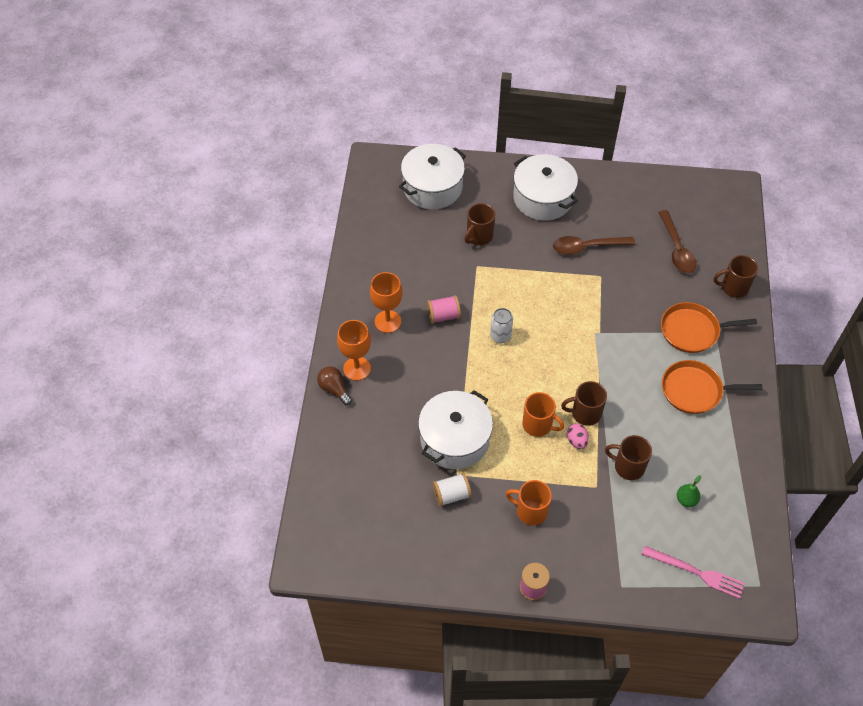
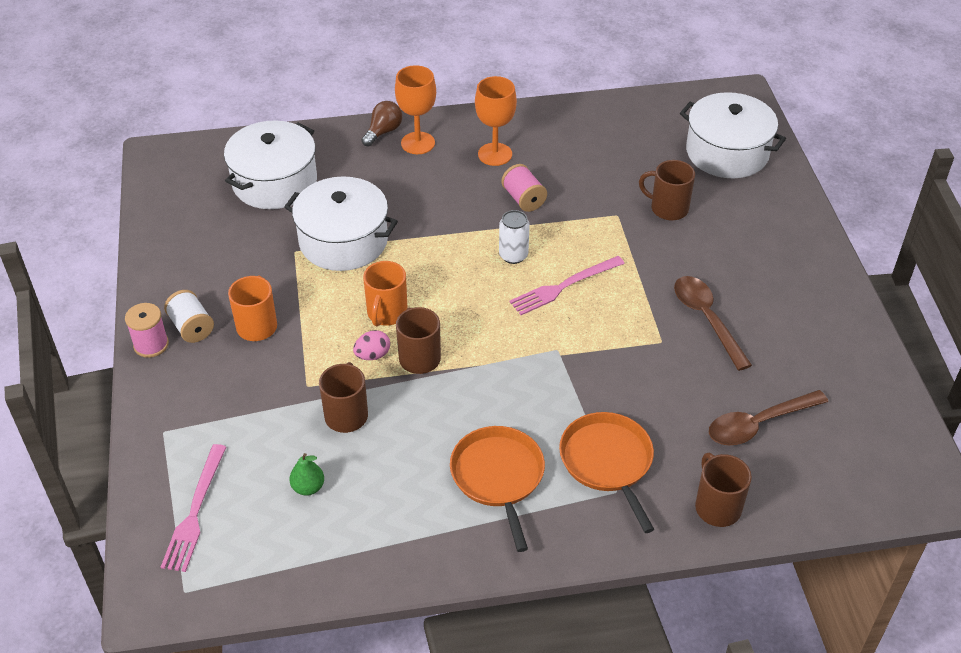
camera: 75 degrees right, 10 degrees down
white spool [433,473,472,507] -> white spool moved to [164,290,214,343]
white pot [513,154,578,221] -> white pot moved to [224,120,317,209]
none -> pink fork [509,256,625,315]

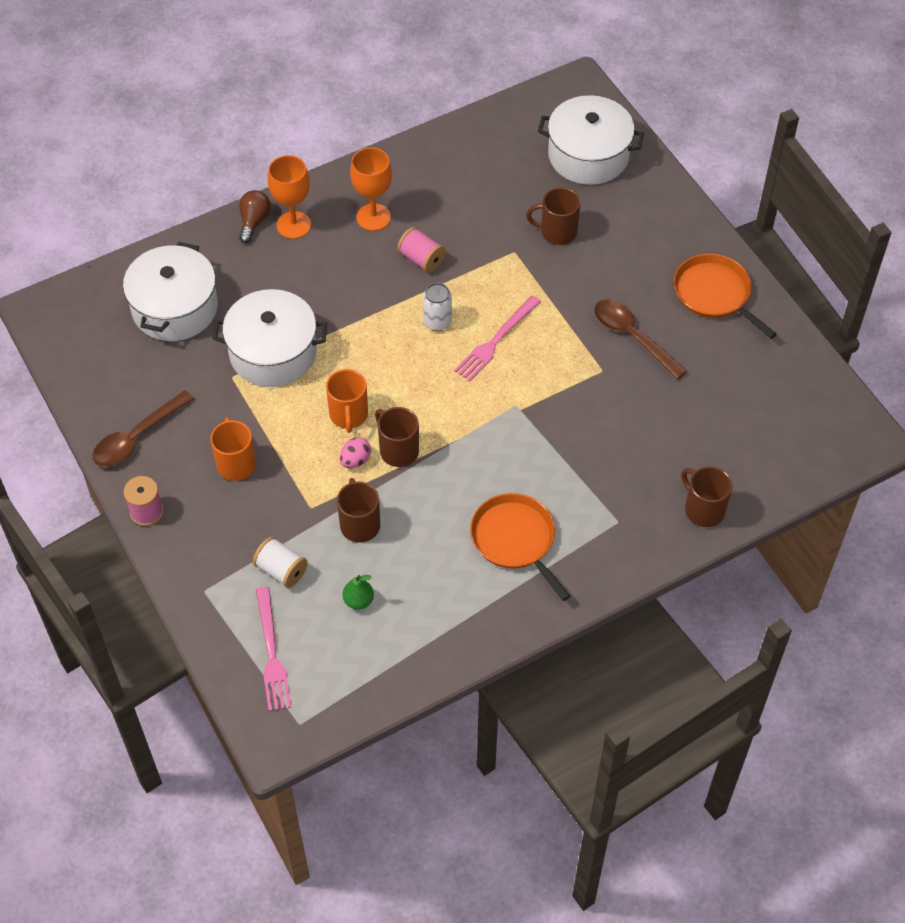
camera: 20 degrees left, 10 degrees up
white spool [164,290,214,343] -> white spool moved to [253,536,308,588]
orange pan [559,412,655,533] -> orange pan moved to [674,254,777,339]
brown spoon [709,390,828,445] -> brown spoon moved to [93,390,194,467]

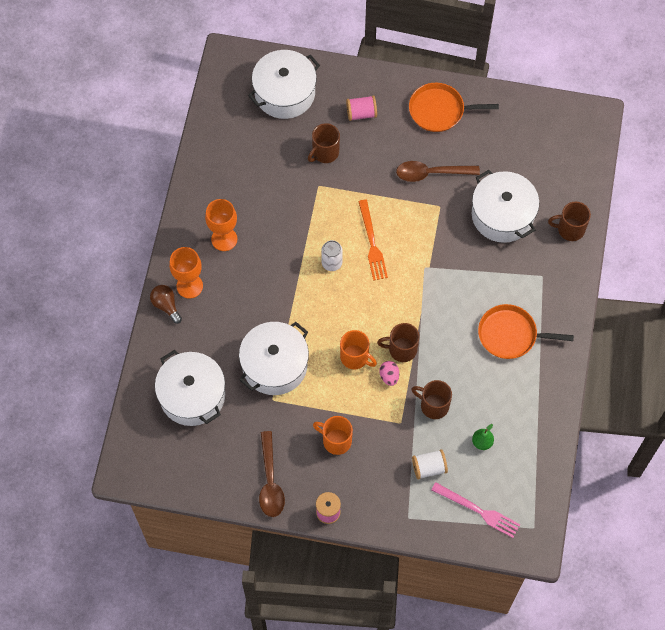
camera: 50 degrees left, 10 degrees up
pink spool [397,227,446,273] -> pink spool moved to [346,95,377,121]
pink fork [454,296,541,381] -> orange fork [358,200,388,281]
none -> white pot [472,170,539,243]

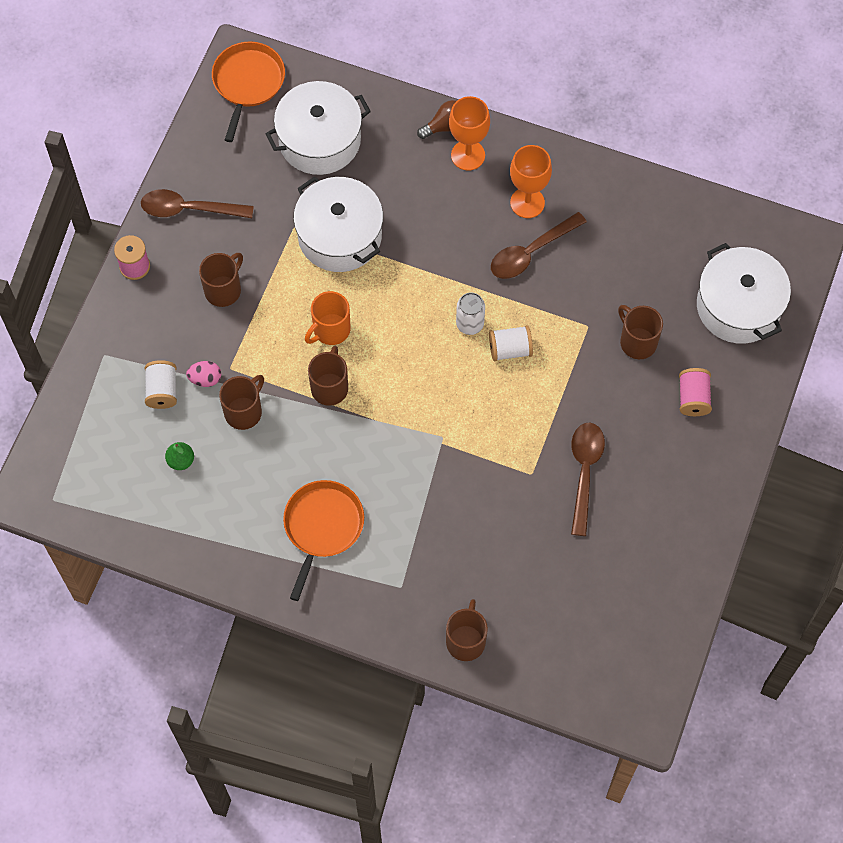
camera: 100 degrees right, 0 degrees up
orange mug [313,416,353,455] -> brown mug [199,253,243,307]
orange fork [358,200,388,281] -> none
pink egg [380,361,399,386] -> pink egg moved to [186,361,221,387]
orange pan [409,83,499,132] -> orange pan moved to [212,41,285,142]
pink fork [431,482,520,538] -> none
white pot [472,170,539,243] -> none
none -> white spool [489,325,533,361]
none -> brown spoon [491,212,587,279]

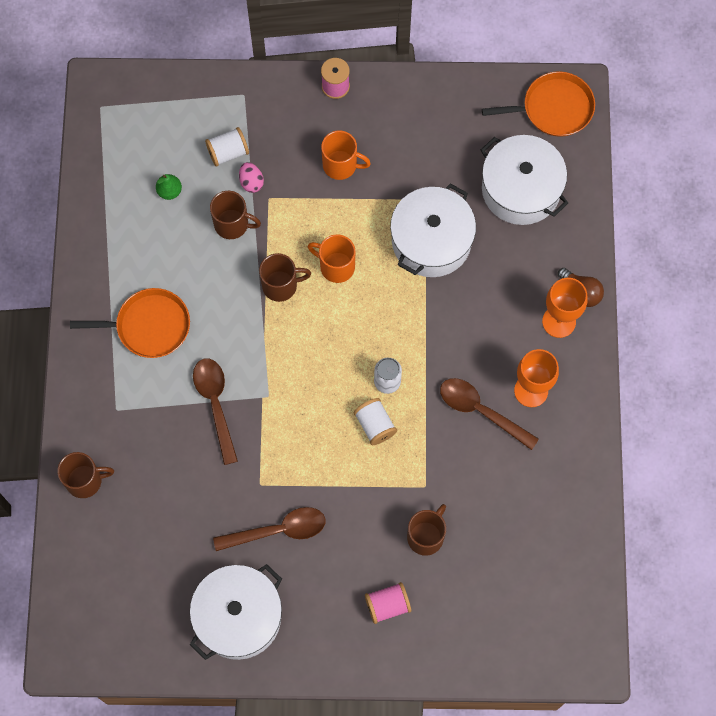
camera: 70 degrees right, 5 degrees up
brown spoon [141,189,254,218] -> brown spoon moved to [193,358,238,465]
brown mug [199,253,243,307] -> orange mug [321,130,371,180]
white pot [697,243,791,344] -> white pot moved to [190,564,282,660]

